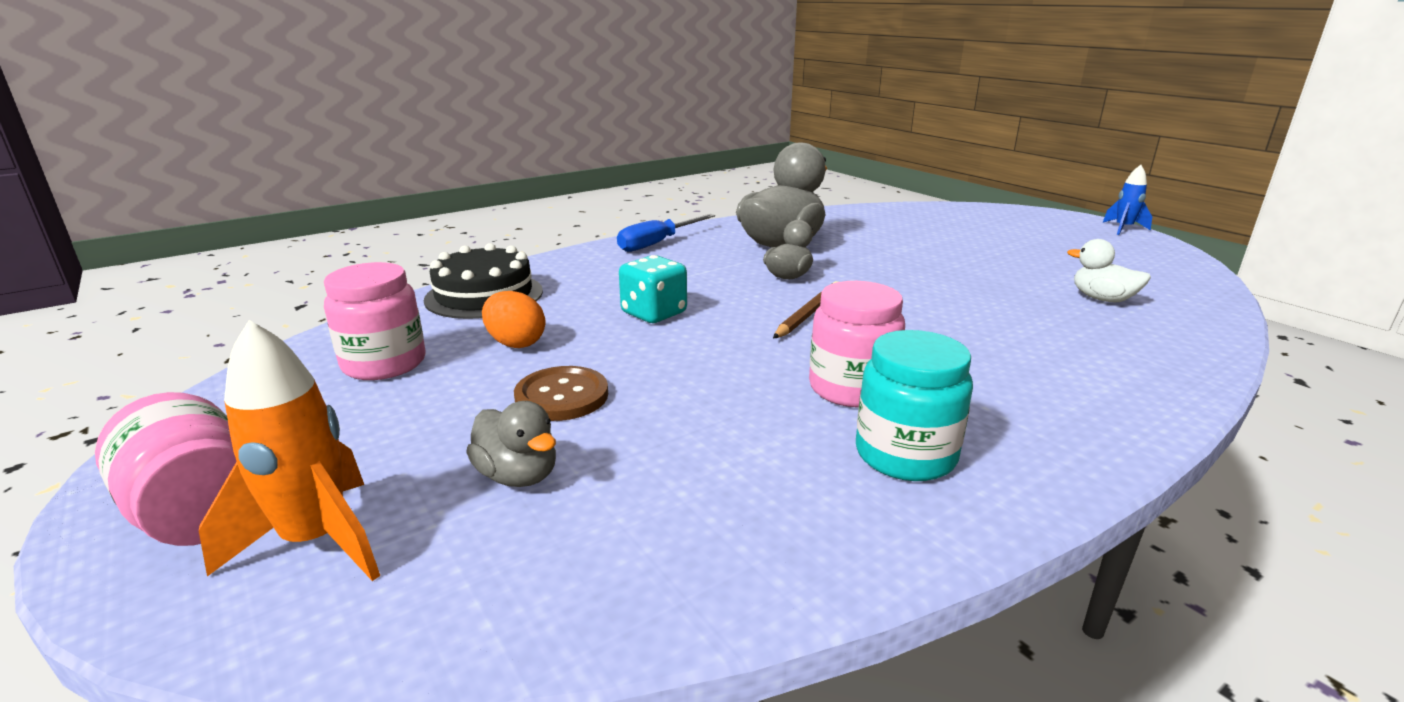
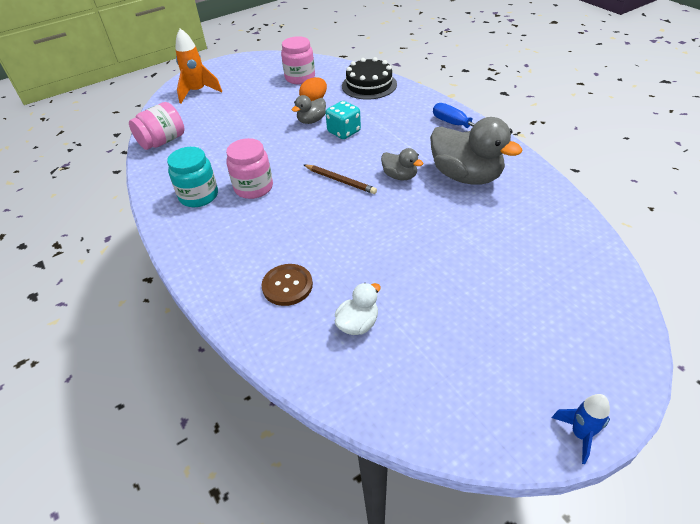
camera: 95 degrees right, 20 degrees up
pink jar [95,392,237,546] -> pink jar moved to [129,102,184,150]
grey duck [466,401,556,487] -> grey duck moved to [292,95,326,124]
brown button [514,366,608,421] -> brown button moved to [261,264,313,306]

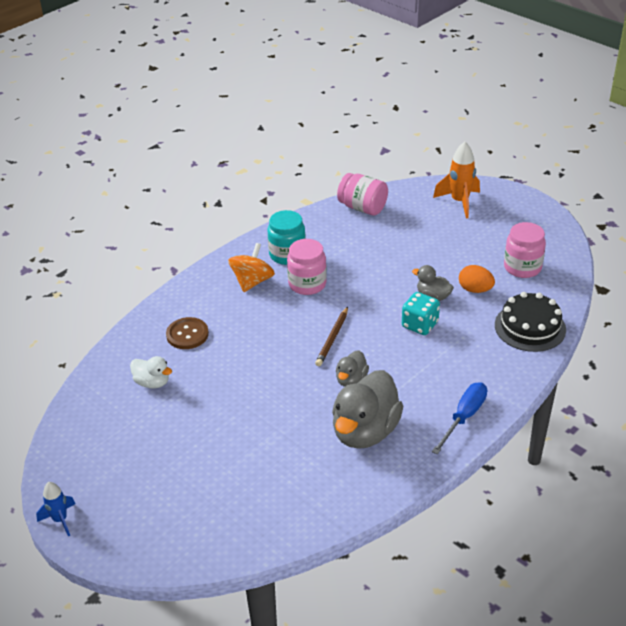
camera: 75 degrees right, 5 degrees down
none -> orange spinning top [228,243,275,292]

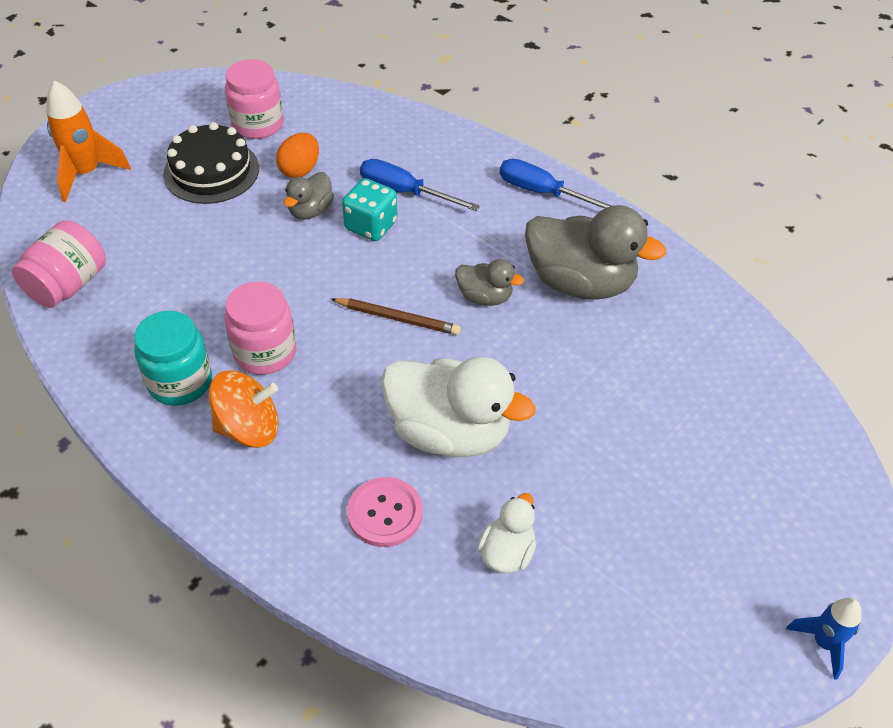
camera: 95 degrees left, 10 degrees up
brown button [166,317,209,349] -> pink button [347,477,423,547]
orange spinning top [228,243,275,292] -> orange spinning top turned 150 degrees clockwise [209,370,279,448]
black cake [495,292,566,352] -> black cake moved to [163,122,259,204]
none -> blue screwdriver [360,159,480,211]
none -> white duck [381,357,535,457]

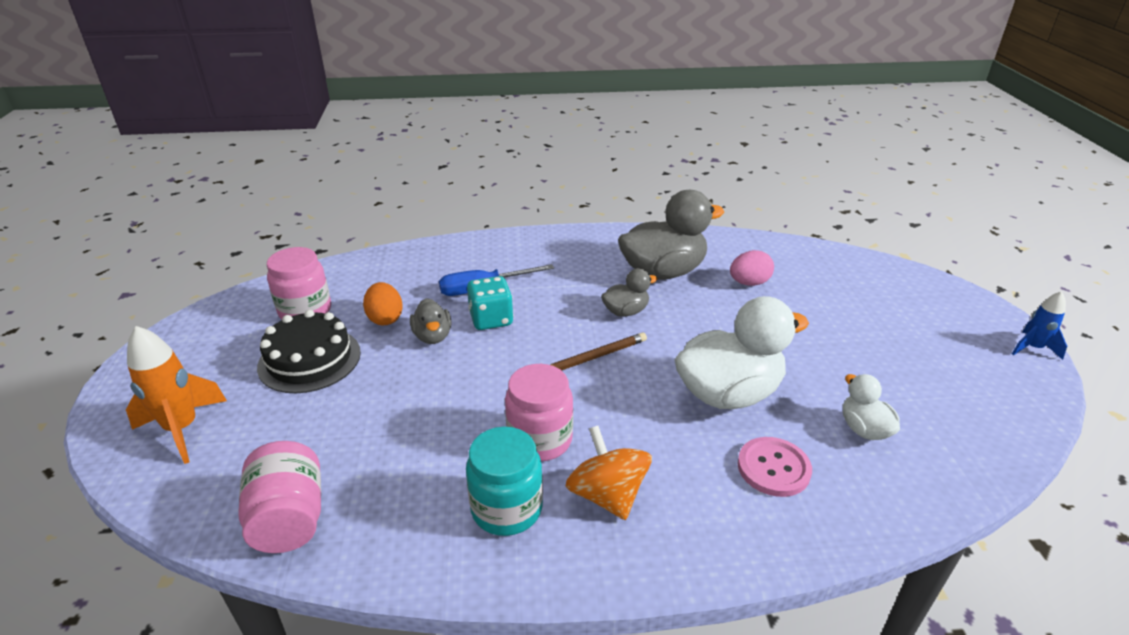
camera: 45 degrees left, 15 degrees down
orange spinning top [209,370,279,448] -> orange spinning top turned 60 degrees counterclockwise [566,426,652,520]
blue screwdriver [500,159,613,208] -> none
none -> pink egg [730,250,774,286]

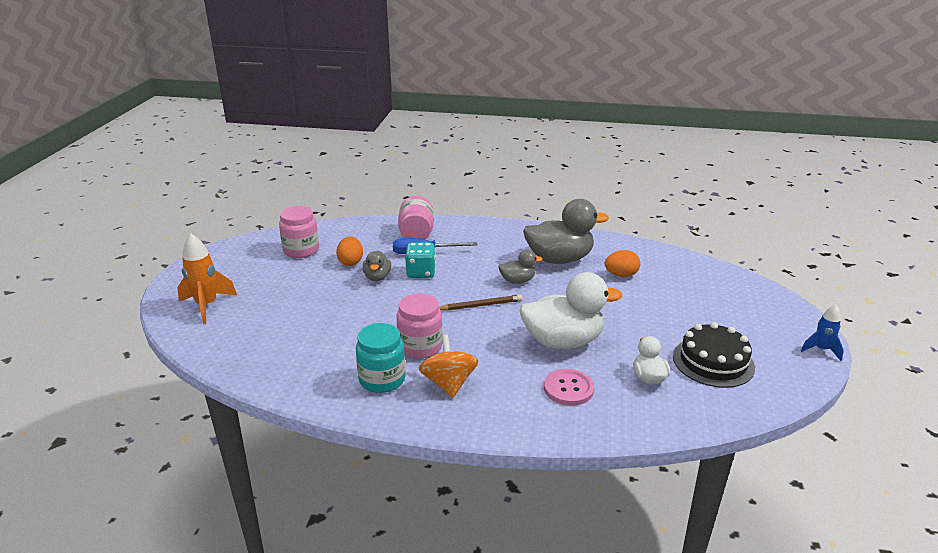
camera: 15 degrees right, 5 degrees down
pink jar [238,441,321,553] -> pink jar moved to [398,196,434,239]
black cake [257,310,361,393] -> black cake moved to [673,322,755,388]
pink egg [730,250,774,286] -> orange egg [605,250,640,277]

